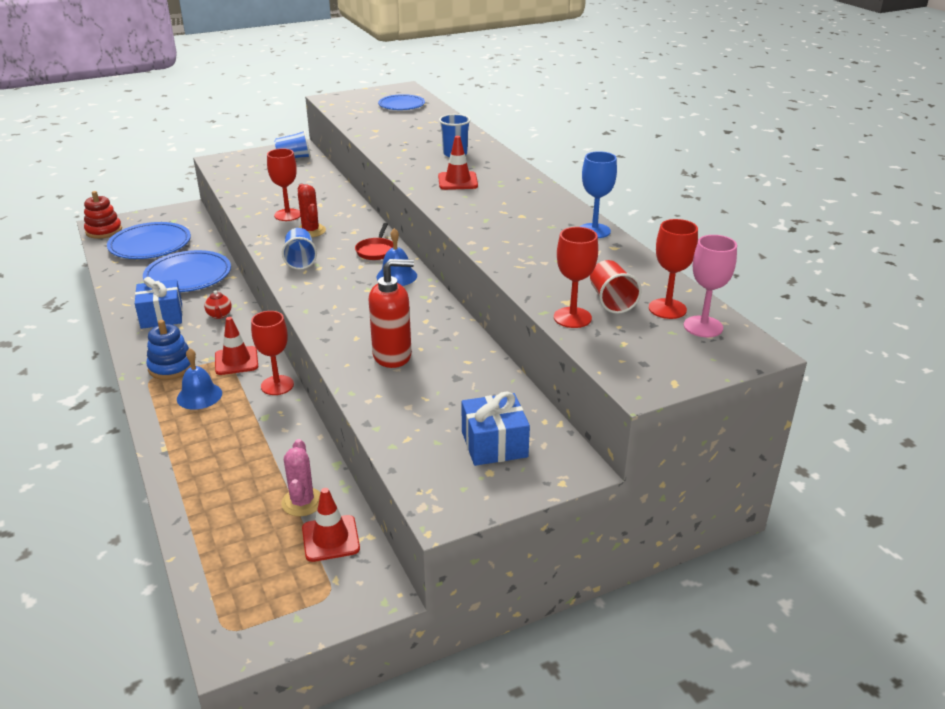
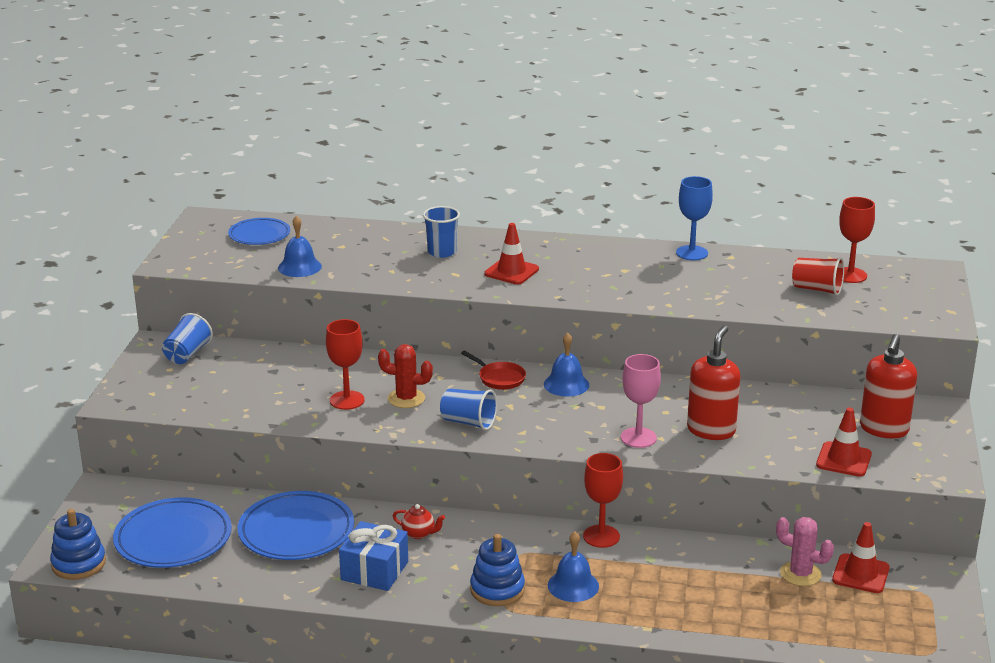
camera: 55 degrees left, 5 degrees down
red stacking toy [84,191,122,239] -> blue stacking toy [50,509,106,580]
red traffic cone [215,317,258,375] -> red traffic cone moved to [816,407,872,477]
blue gift [462,392,530,466] -> red soap dispenser [860,334,917,438]
red goblet [554,227,598,328] -> none
pink goblet [684,235,737,337] -> pink goblet moved to [621,354,661,448]
none -> blue bell [278,216,322,277]

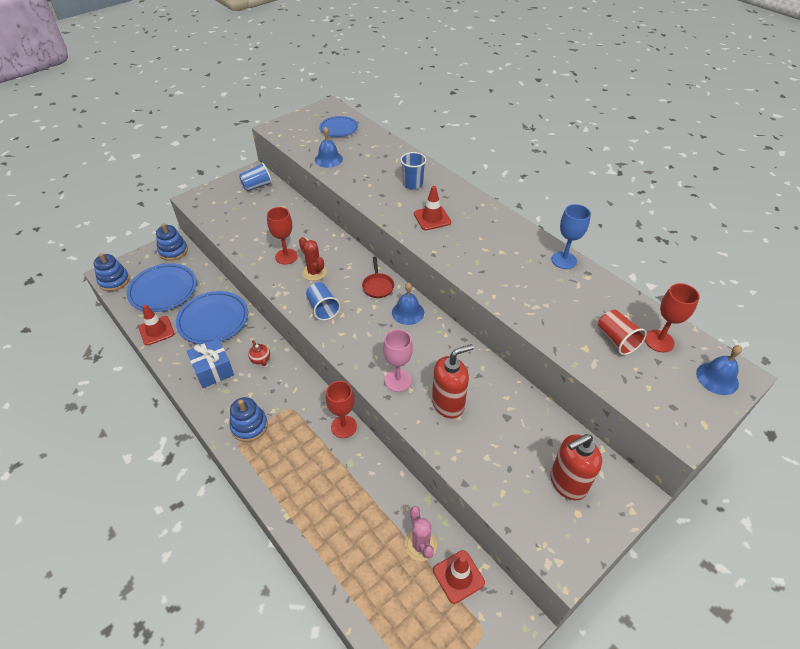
camera: 40 degrees right, 20 degrees up
blue bell [548,531,599,602] -> blue bell moved to [696,345,742,395]
red traffic cone [816,407,872,477] -> red traffic cone moved to [139,305,175,346]
none -> blue stacking toy [156,223,188,261]

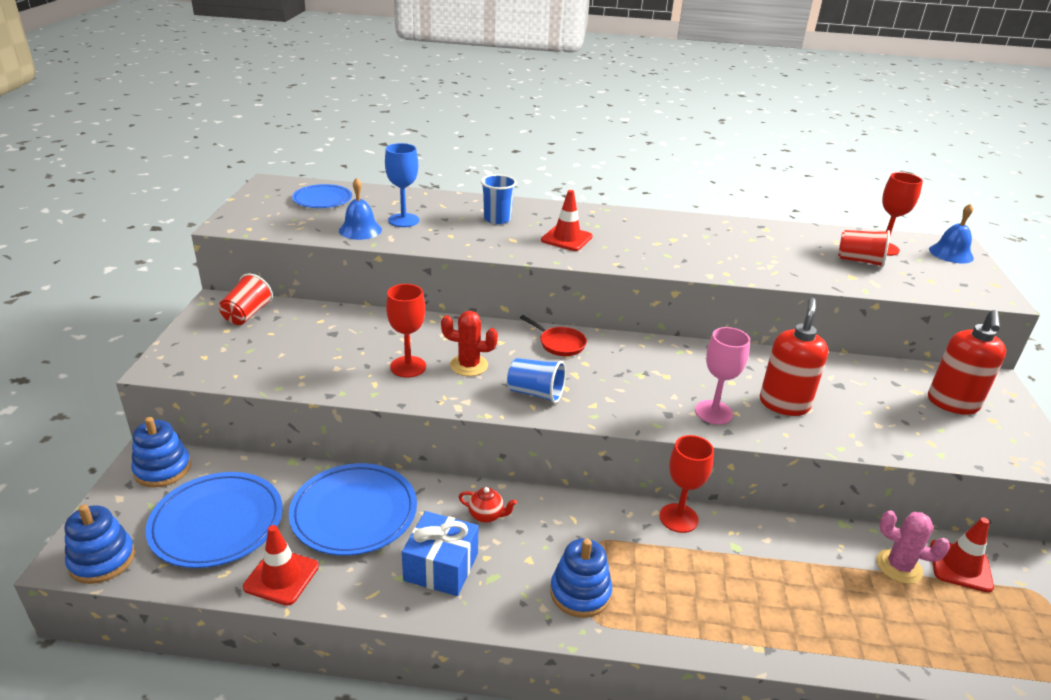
camera: 45 degrees left, 15 degrees down
blue cup [239,163,272,191] -> red cup [219,274,273,325]
blue bell [392,282,424,325] -> none
blue goblet [551,204,591,269] -> blue goblet moved to [385,143,419,227]

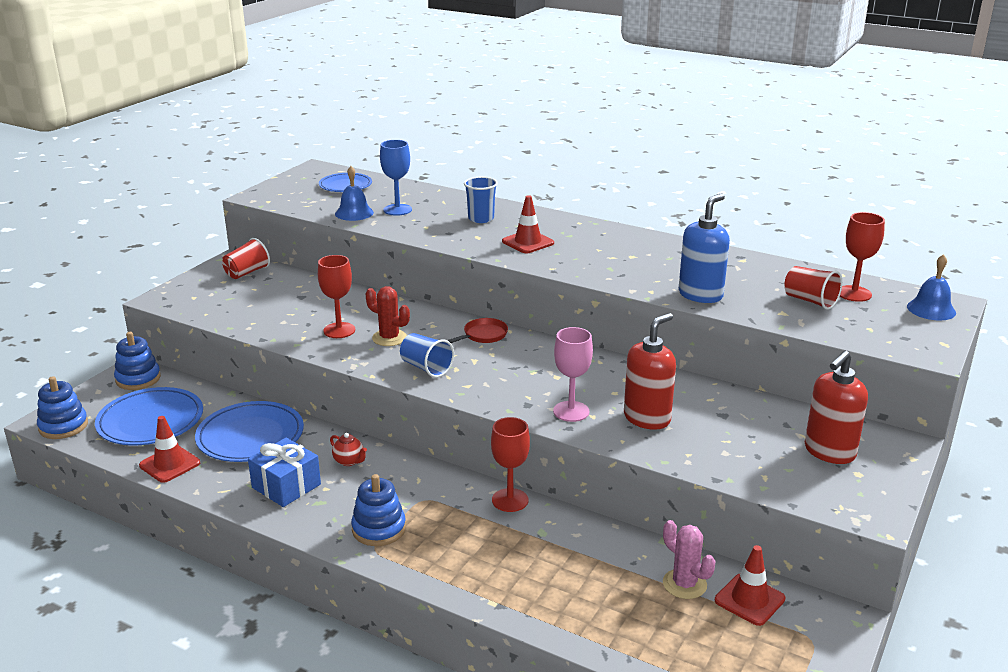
camera: 25 degrees right, 5 degrees down
red pan [520,315,587,356] -> red pan turned 105 degrees counterclockwise [447,318,508,343]
none -> blue soap dispenser [679,193,730,303]

